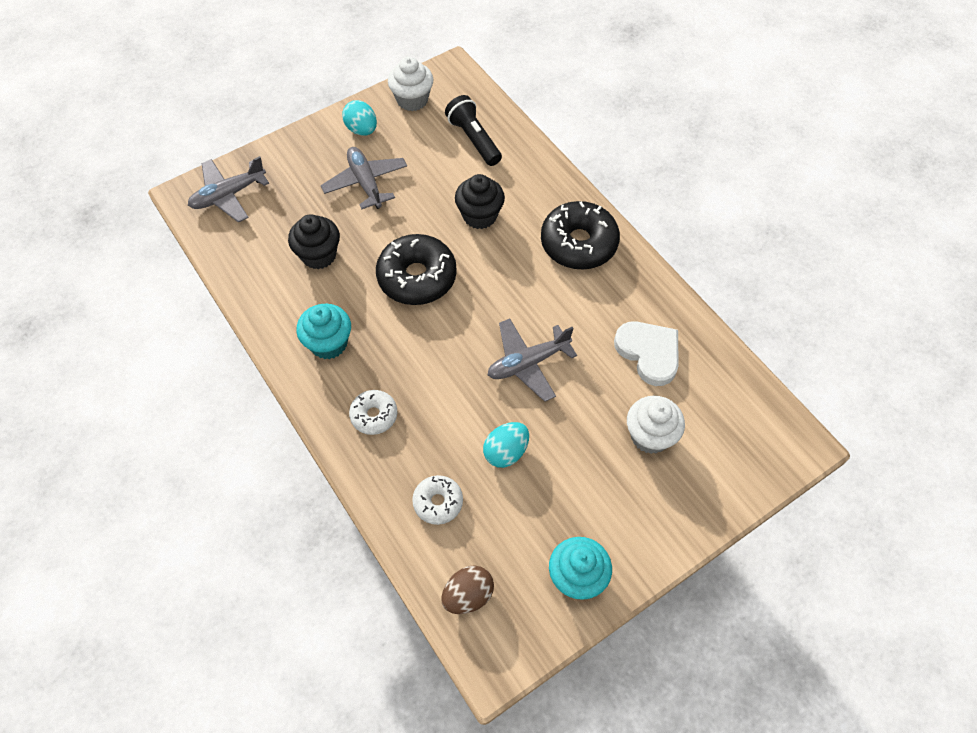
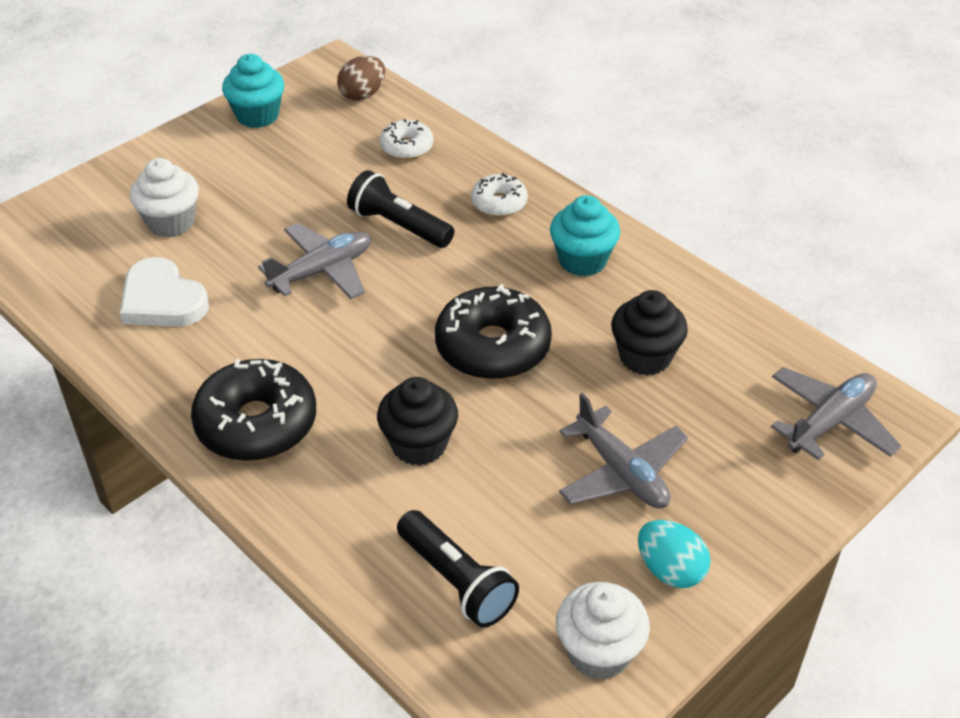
camera: 170 degrees right, 15 degrees down
turquoise egg [483,422,529,468] -> none
none -> black flashlight [347,170,454,248]

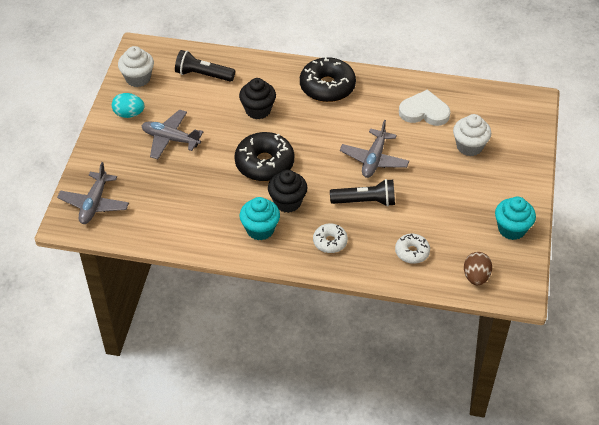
camera: 145 degrees right, 5 degrees up
black cupcake [611,290,688,376] -> black cupcake moved to [268,170,307,213]

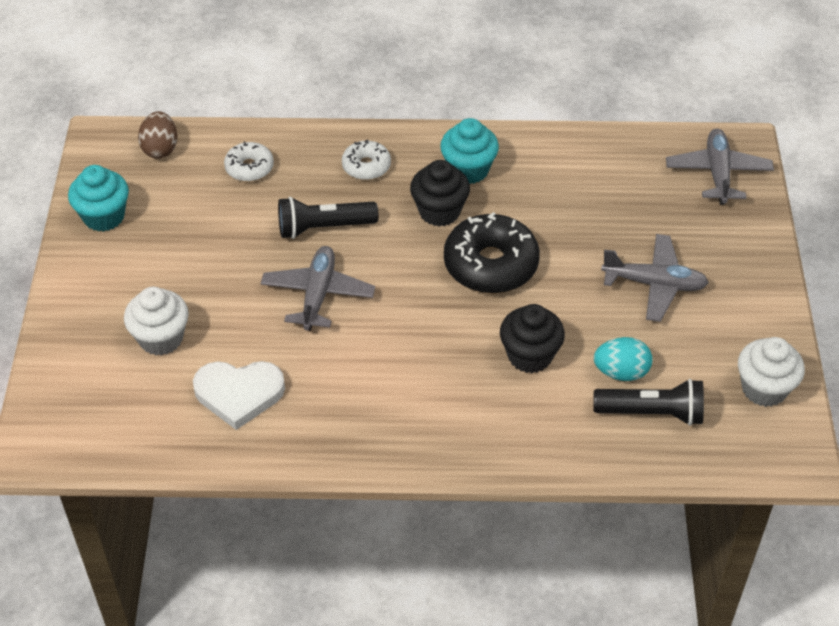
camera: 170 degrees right, 0 degrees up
turquoise egg [112,93,145,118] -> turquoise egg moved to [594,337,653,381]
black donut [300,56,356,102] -> none

